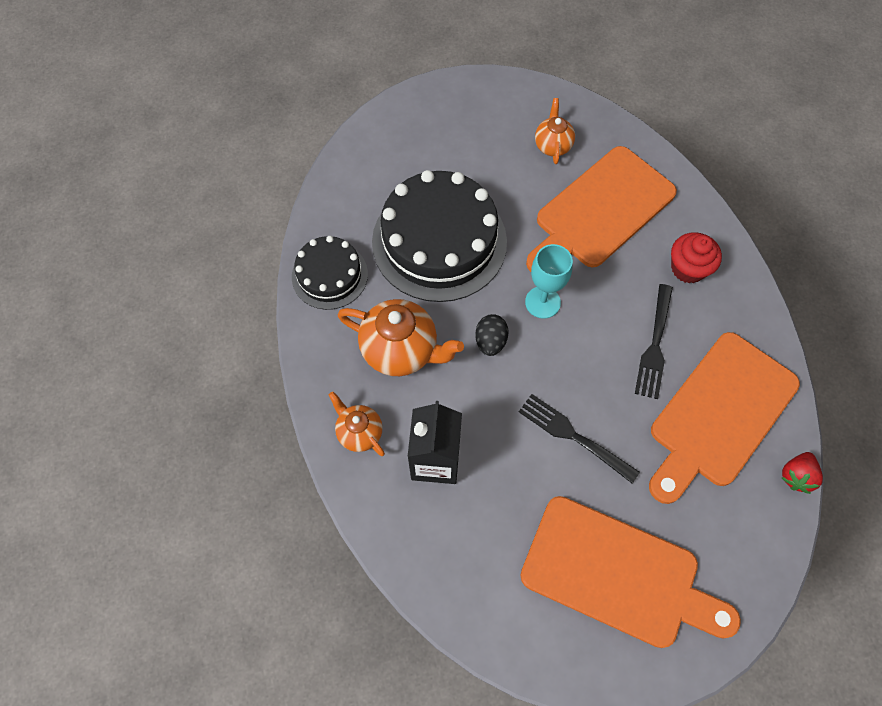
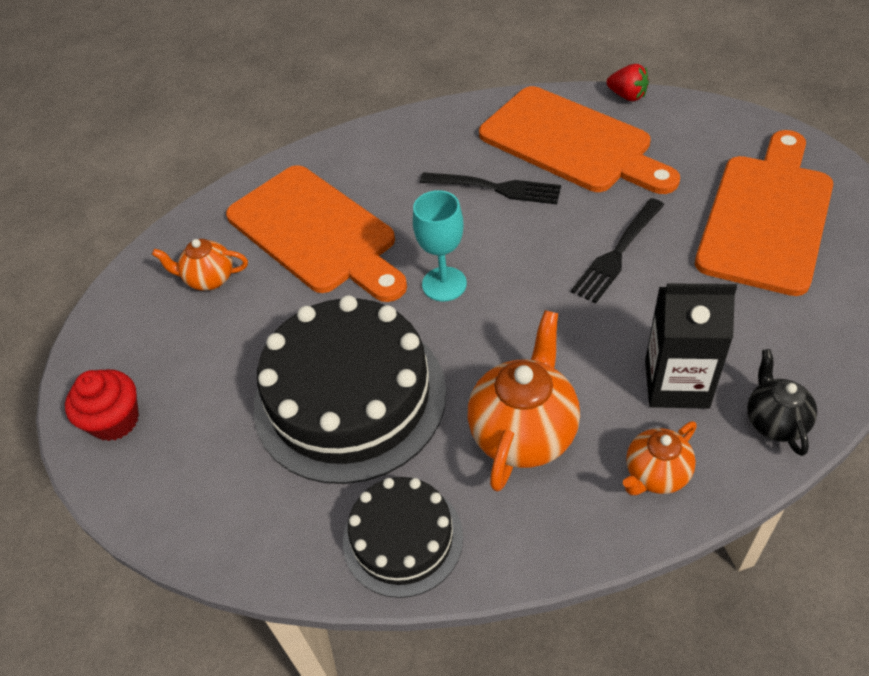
camera: 85 degrees left, 15 degrees down
black egg [475,314,509,356] -> none
red cupcake [671,232,722,283] -> red cupcake moved to [65,369,139,441]
none -> black teapot [747,349,817,456]

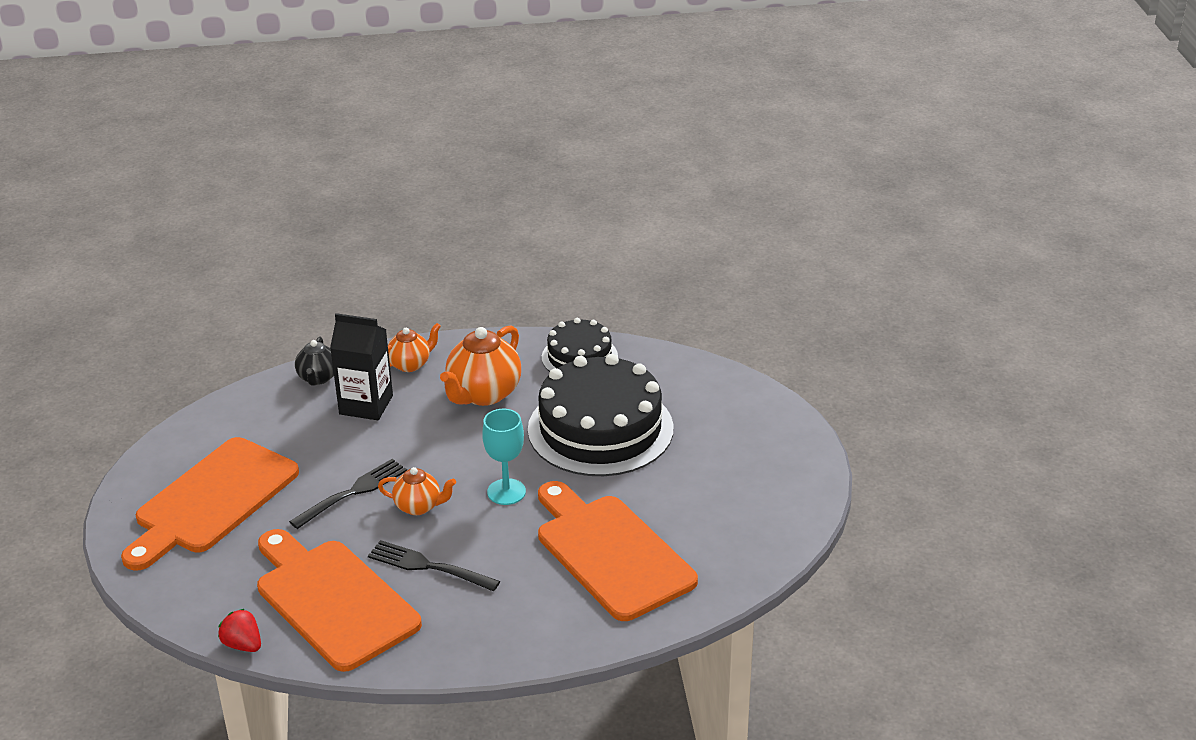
camera: 175 degrees left, 15 degrees down
red cupcake [65,369,139,441] -> none
orange teapot [152,239,248,291] -> orange teapot moved to [378,467,456,515]

